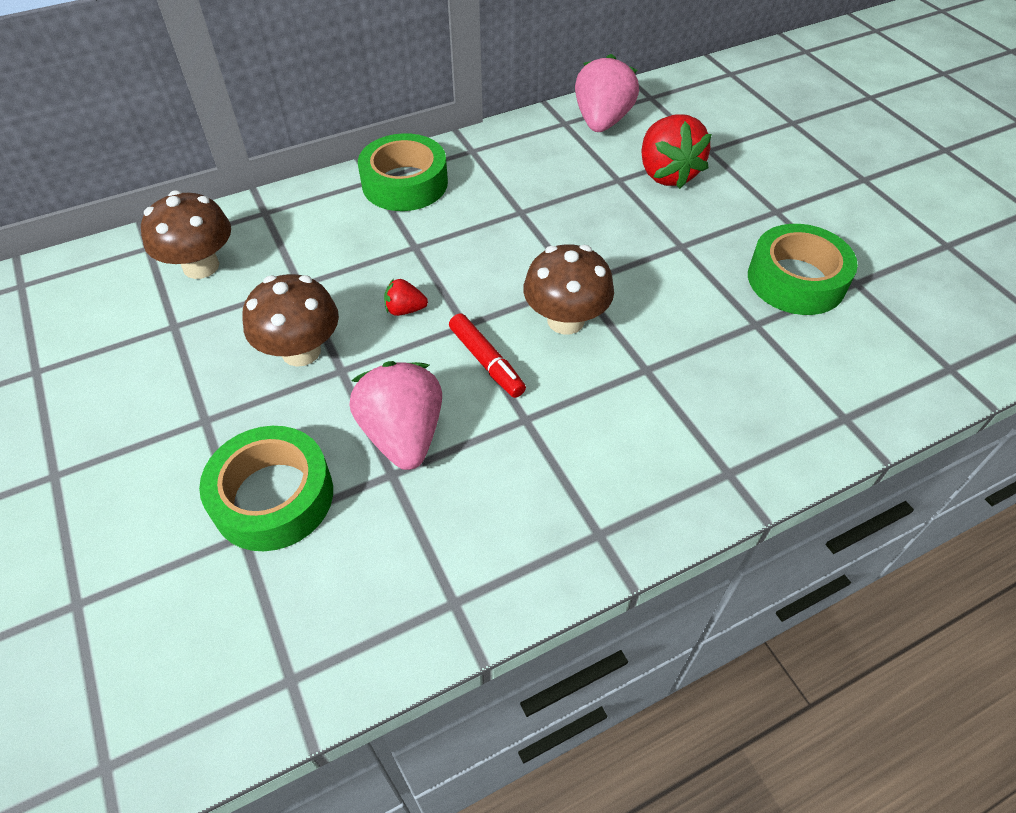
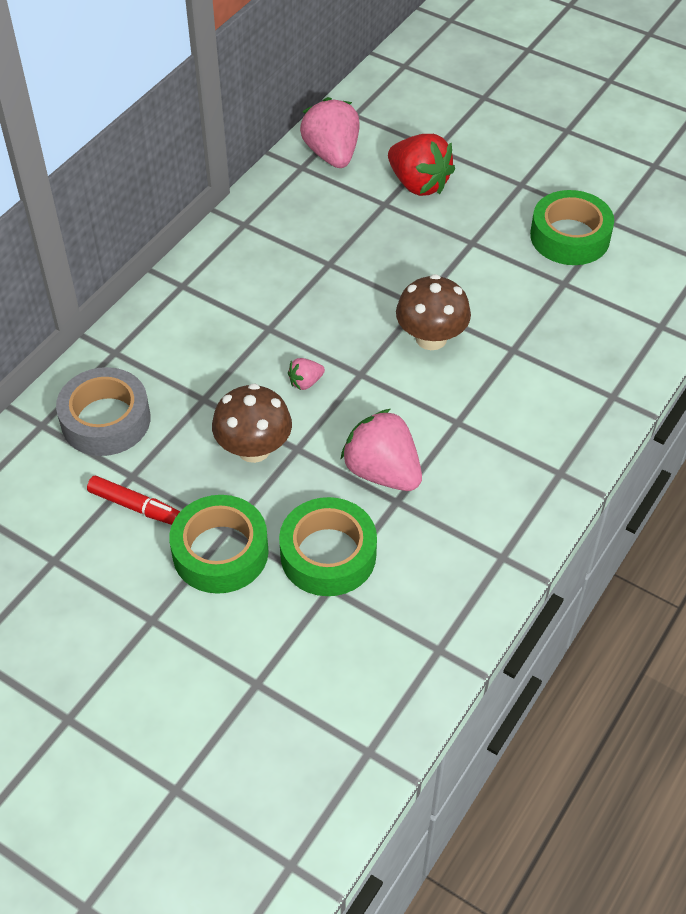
camera: 30 degrees left, 0 degrees up
brown mushroom [141,190,231,279] -> grey tape [56,367,151,456]
green tape [358,133,448,211] -> green tape moved to [169,495,269,594]
red strawberry [384,279,428,316] -> pink strawberry [288,358,325,390]
red marker [449,313,526,398] -> red marker moved to [87,476,180,525]

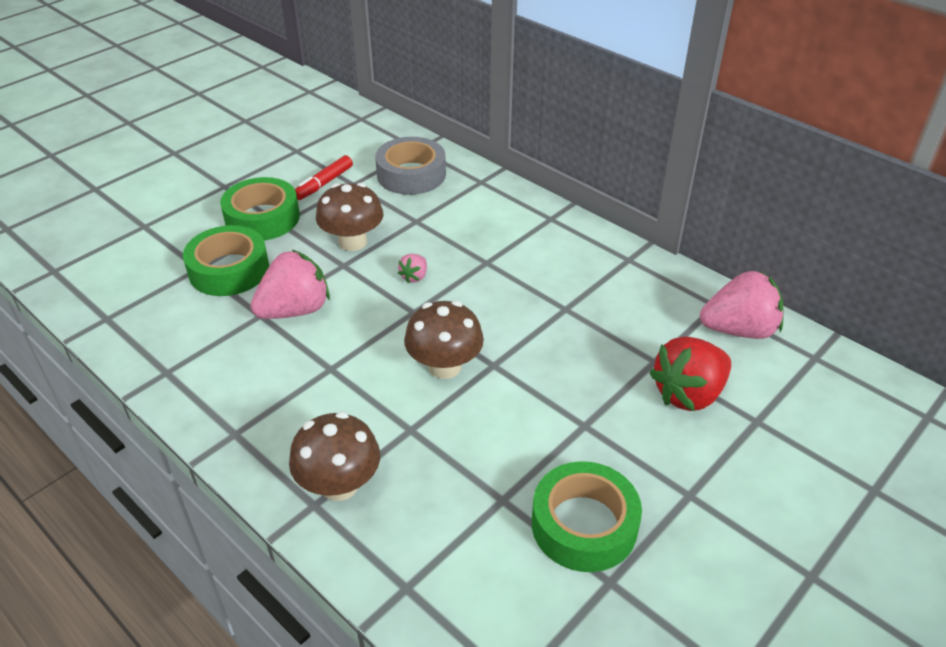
camera: 100 degrees right, 10 degrees down
pink strawberry [288,358,325,390] -> pink strawberry turned 135 degrees counterclockwise [398,254,427,283]
none -> brown mushroom [289,412,380,501]

